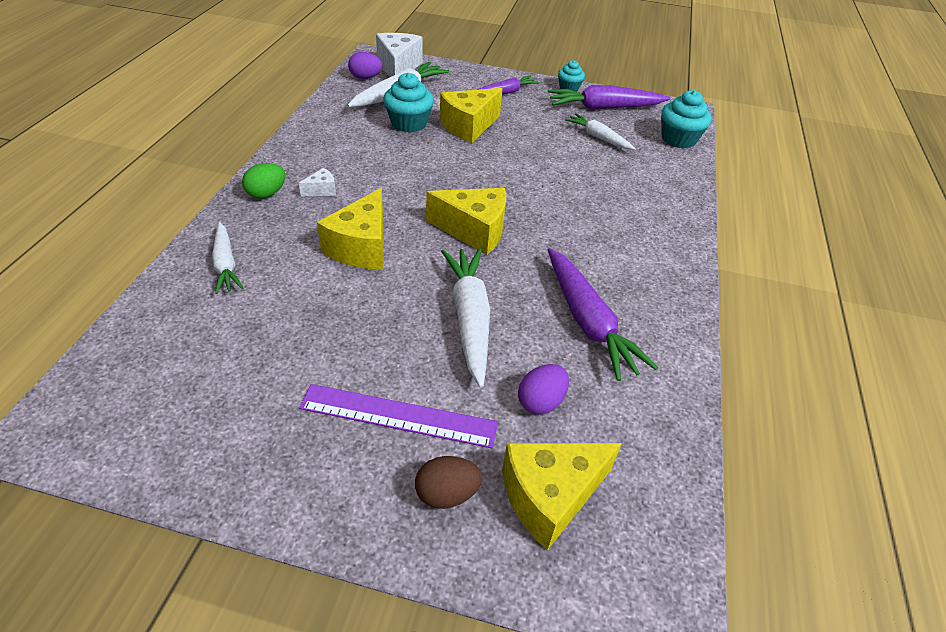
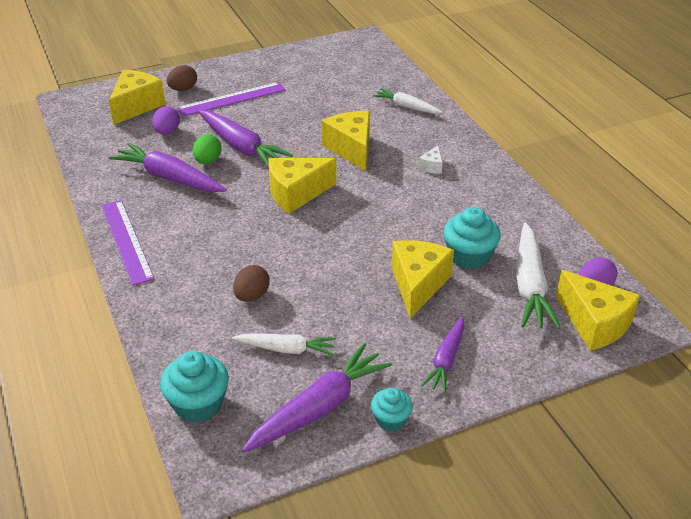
camera: 145 degrees right, 5 degrees down
green egg [242,163,285,199] -> green egg moved to [193,134,222,164]
white cheese [376,33,422,77] -> yellow cheese [556,270,640,351]
white carrot [441,248,490,387] -> purple carrot [198,110,293,167]
none -> purple ruler [101,200,154,286]
none -> brown egg [233,265,269,302]

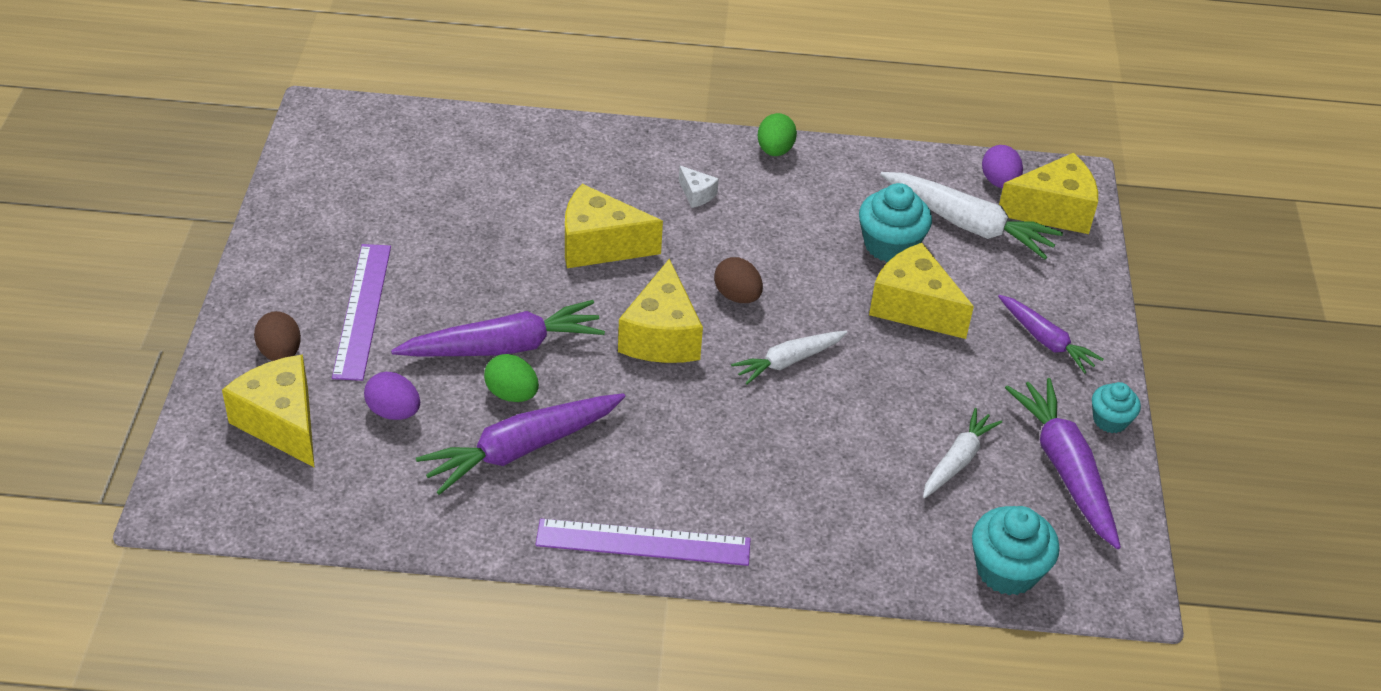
camera: 65 degrees left, 5 degrees up
brown egg [233,265,269,302] -> brown egg moved to [714,257,763,303]
white carrot [373,88,443,114] -> white carrot moved to [731,331,848,385]
none -> green egg [758,113,797,156]

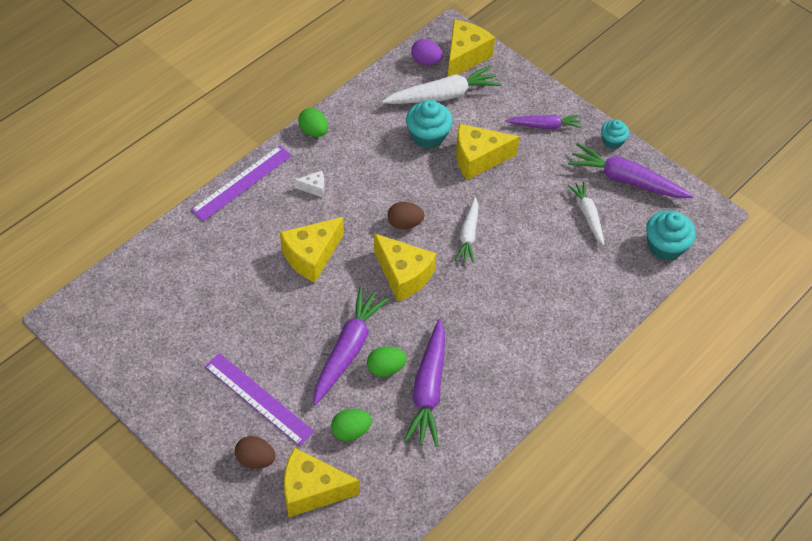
camera: 50 degrees left, 10 degrees up
purple egg [364,372,420,420] -> green egg [331,409,372,441]
purple ruler [535,519,751,566] -> purple ruler moved to [191,145,292,221]

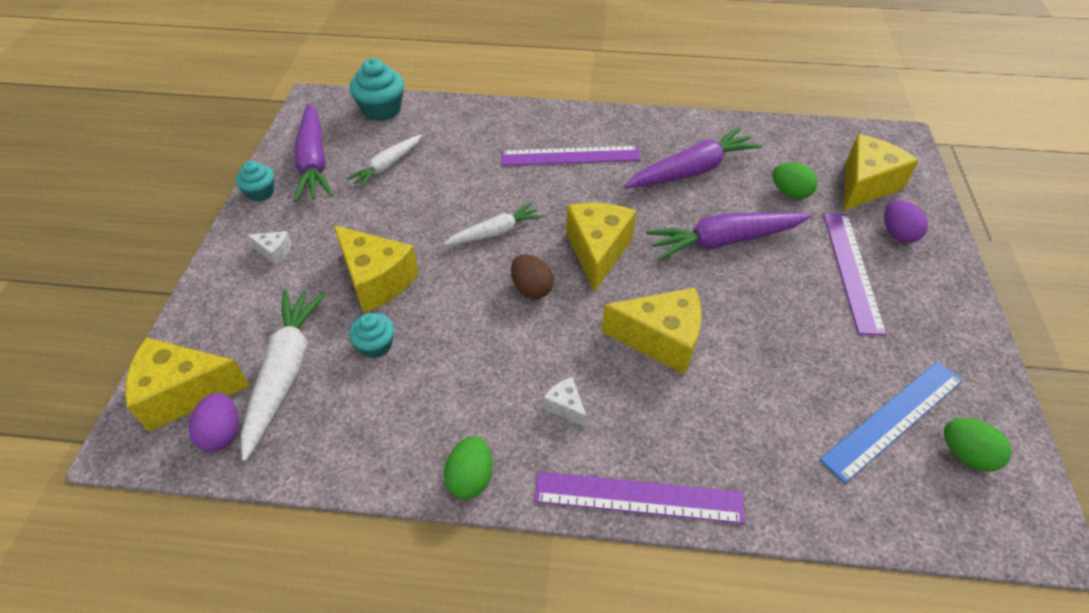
camera: 125 degrees left, 5 degrees down
brown egg [235,436,276,469] -> purple egg [884,200,928,243]
yellow cheese [284,448,360,517] -> yellow cheese turned 105 degrees counterclockwise [844,134,919,211]
green egg [367,346,407,377] -> green egg moved to [944,418,1011,472]
white carrot [382,65,501,104] -> white carrot turned 60 degrees clockwise [240,290,326,461]
turquoise cupcake [406,100,453,149] -> turquoise cupcake [349,313,394,358], size x0.61
purple carrot [506,115,582,129] -> white cheese [247,231,292,265]
none -> purple ruler [501,146,641,166]
none -> blue ruler [820,361,963,483]

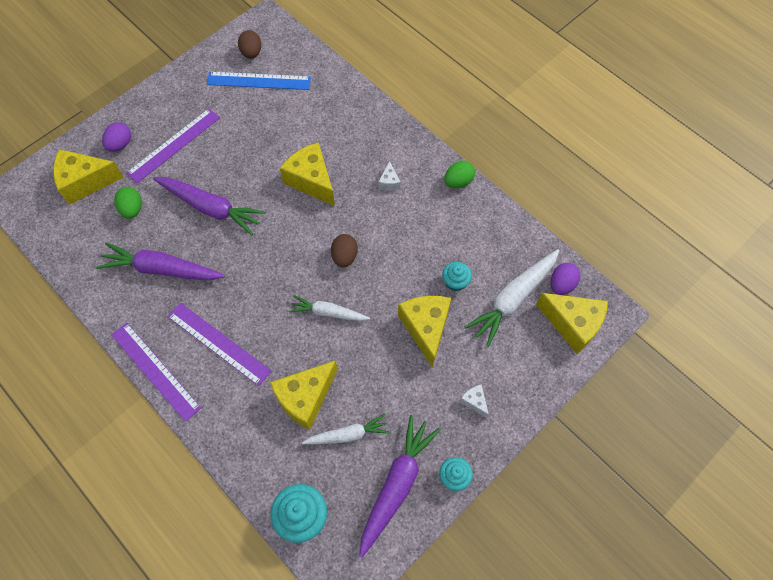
camera: 140 degrees left, 15 degrees up
purple ruler [534,471,745,524] -> purple ruler moved to [111,323,201,422]
yellow cheese [566,203,636,292] -> yellow cheese moved to [270,360,338,430]
green egg [944,418,1011,472] -> brown egg [238,30,261,59]

